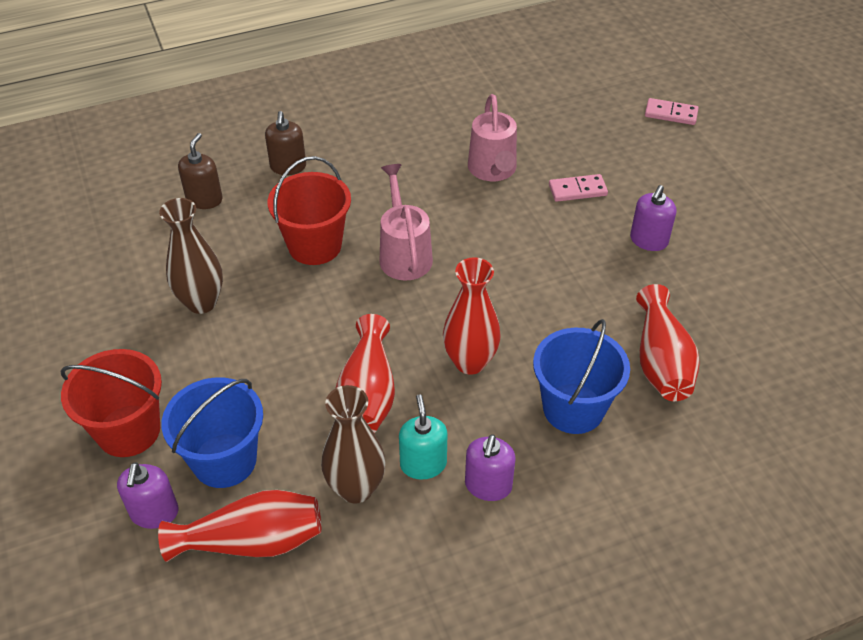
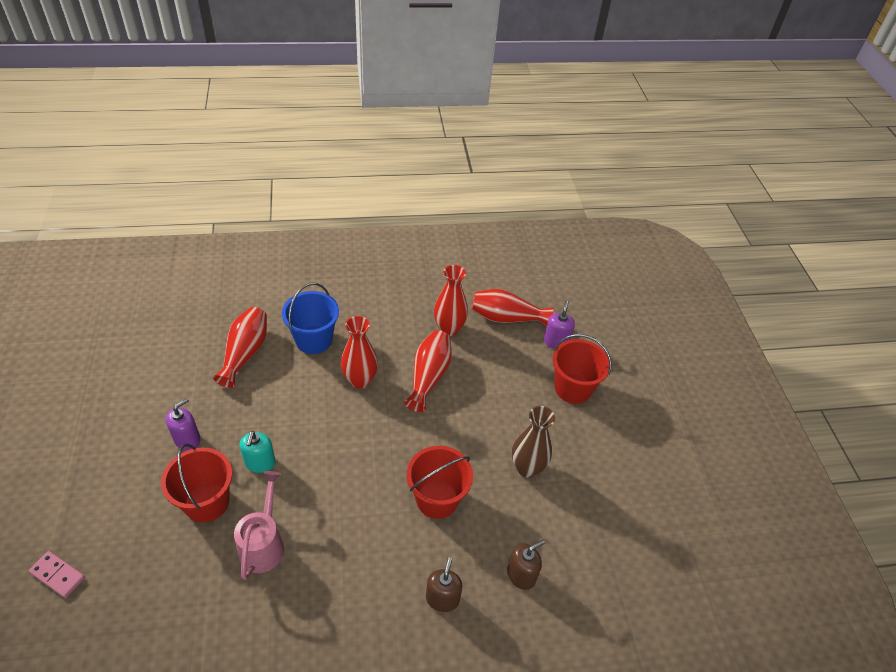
camera: 170 degrees left, 0 degrees up
blue bucket [162,377,263,488] -> none
brown soap dispenser [178,133,223,209] -> brown soap dispenser turned 150 degrees counterclockwise [507,540,545,590]
brown vase [321,385,385,503] -> red vase [434,265,468,336]
pink watering can [379,164,433,281] -> none
turquoise soap dispenser [399,394,447,480] -> turquoise soap dispenser moved to [239,431,276,473]
purple soap dispenser [465,434,516,501] -> none
pink domino [549,174,608,202] -> red bucket [161,444,232,523]

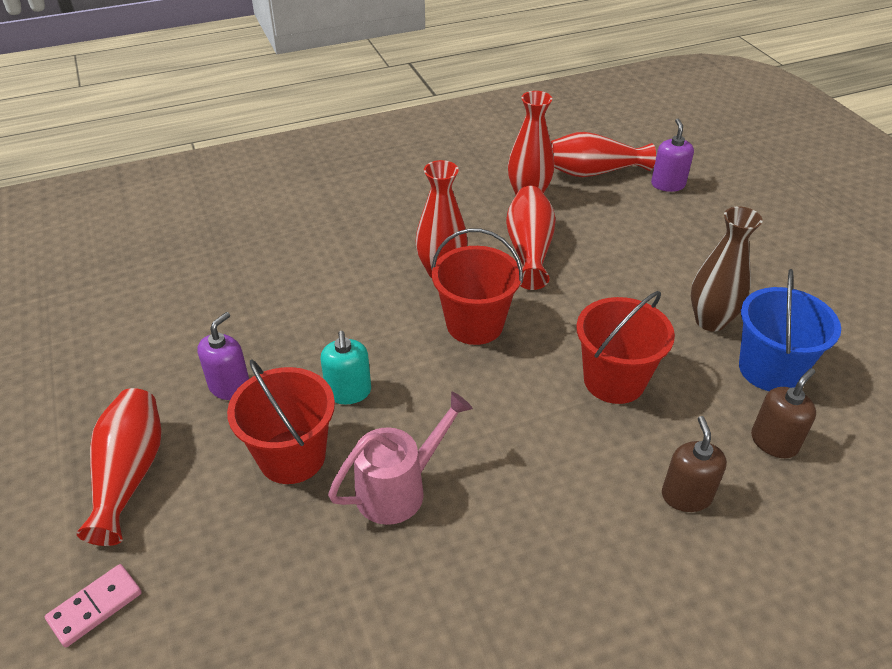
camera: 10 degrees left, 5 degrees down
pink domino [29,551,85,598] -> pink domino turned 60 degrees counterclockwise [45,564,142,647]
red vase [213,307,267,388] -> red vase moved to [76,388,162,546]
pink watering can [234,471,284,580] -> pink watering can turned 60 degrees clockwise [328,392,473,525]
blue bucket [282,283,339,354] -> blue bucket moved to [739,269,841,391]
red bucket [553,334,612,404] -> red bucket moved to [431,228,523,345]

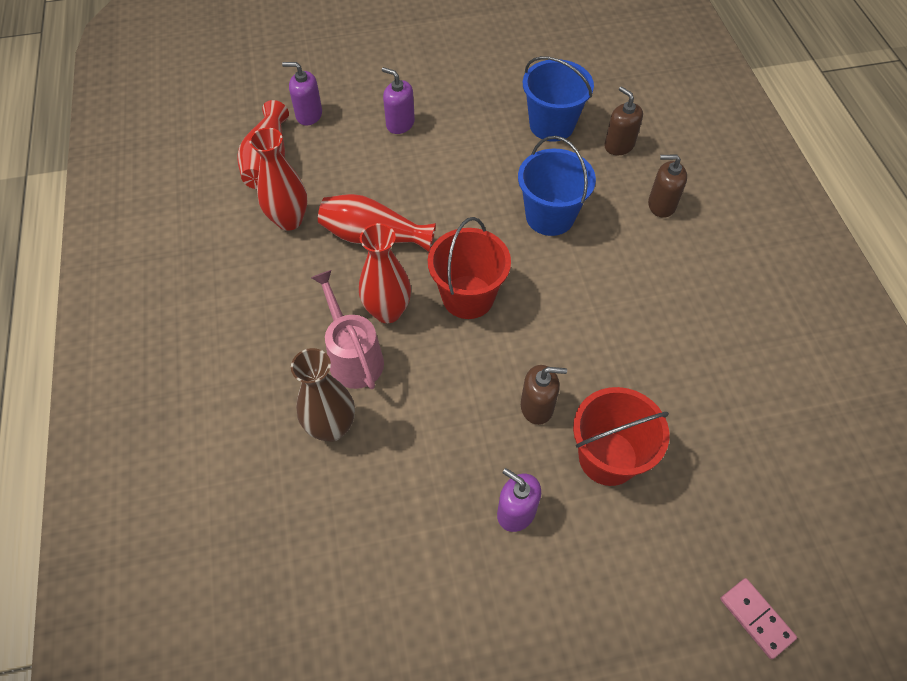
camera: 80 degrees left, 15 degrees up
red vase [76,388,162,546] -> none
turquoise soap dispenser [320,331,371,404] -> brown soap dispenser [521,365,567,425]
pink watering can [328,392,473,525] -> pink watering can moved to [311,270,384,389]
red bucket [576,291,675,404] -> blue bucket [518,136,596,236]
brown vase [691,206,763,331] -> brown vase moved to [291,348,355,442]
none -> purple soap dispenser [382,67,415,134]

